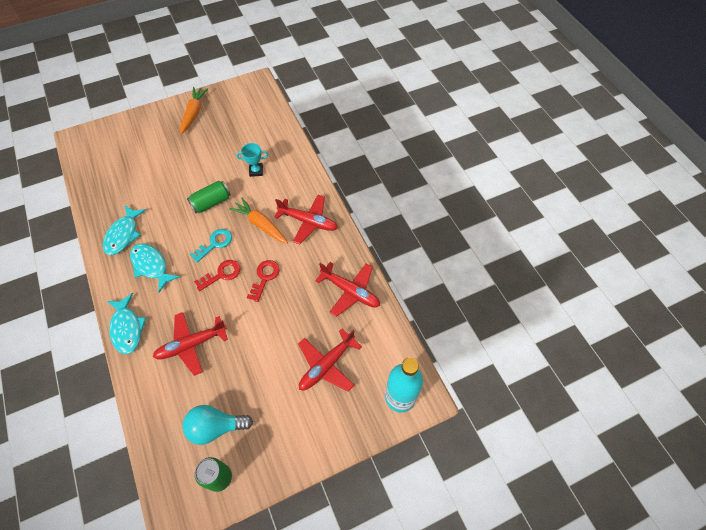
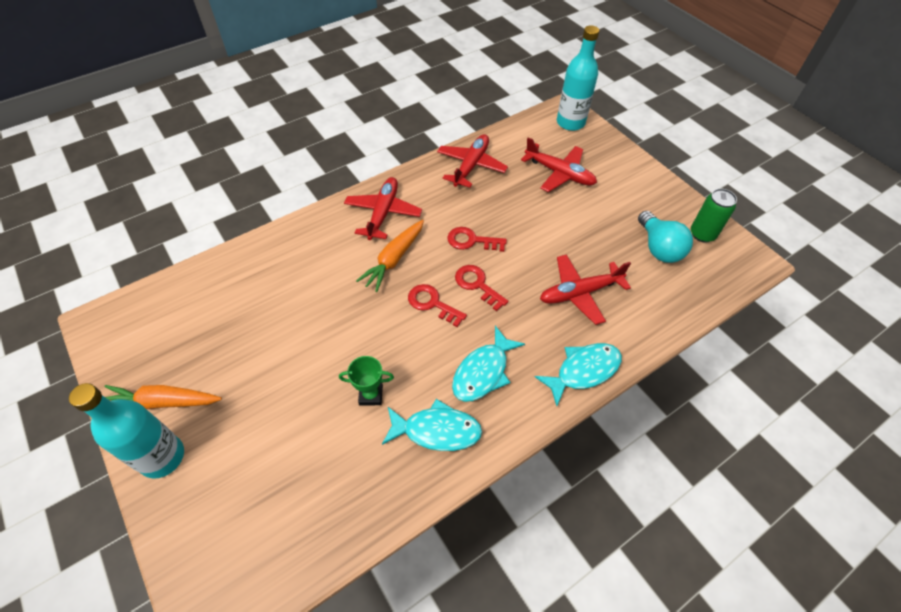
camera: 100 degrees left, 5 degrees down
red plane [153,312,228,376] -> red plane turned 105 degrees clockwise [540,254,631,325]
green can [187,181,231,213] -> none
turquoise key [190,229,232,263] -> red key [408,284,467,327]
turquoise trophy [236,143,268,177] -> none
none -> turquoise bottle [69,383,184,479]
none -> green trophy [339,356,394,405]

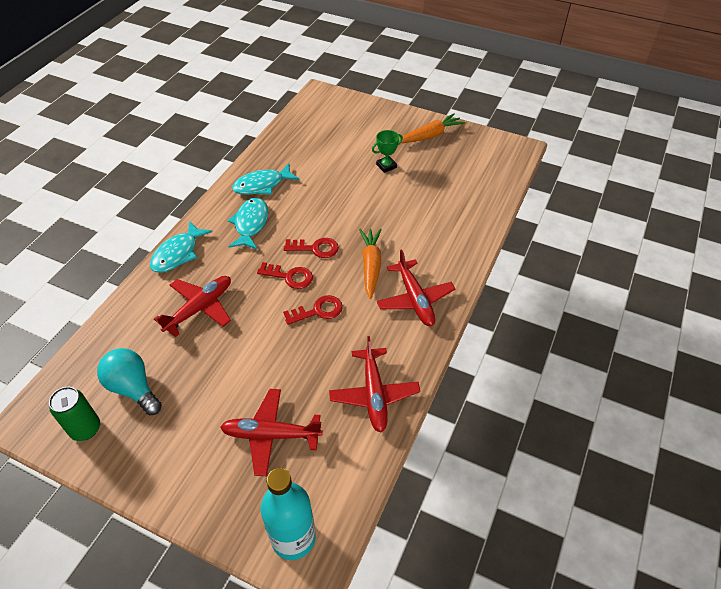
camera: 150 degrees right, 5 degrees down
turquoise bottle [69,383,184,479] -> none
green trophy [339,356,394,405] -> green trophy moved to [372,130,403,173]

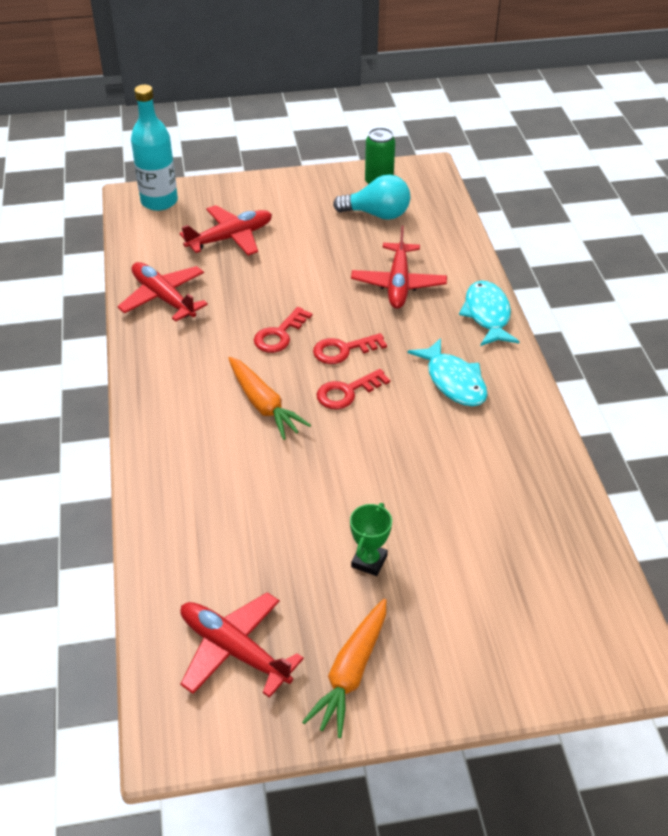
camera: 145 degrees right, 5 degrees down
turquoise fish [232,164,299,195] -> none
red plane [377,250,455,326] -> red plane moved to [180,592,304,698]

